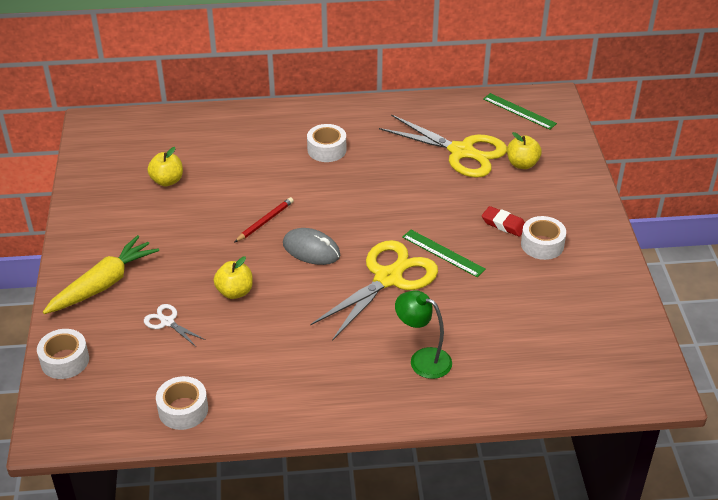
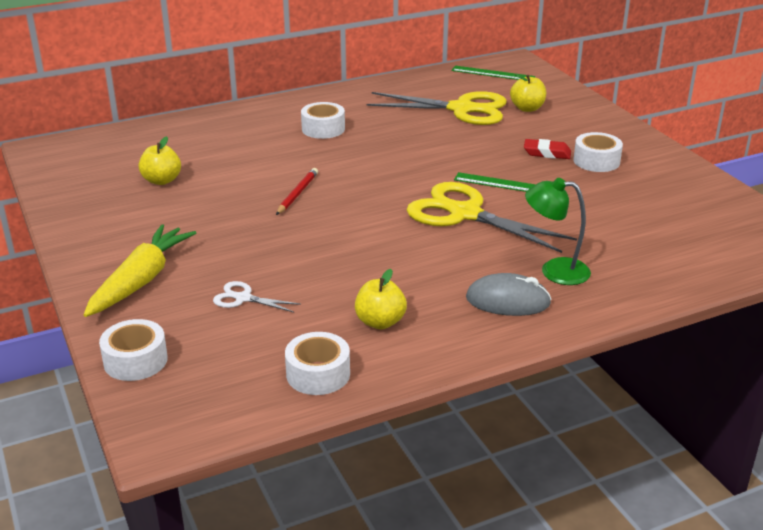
camera: 20 degrees left, 10 degrees down
yellow apple [214,257,253,299] -> yellow apple moved to [355,269,407,329]
grey mouse [283,228,340,265] -> grey mouse moved to [466,273,552,316]
yellow scissors [310,240,438,341] -> yellow scissors turned 75 degrees counterclockwise [407,182,577,253]

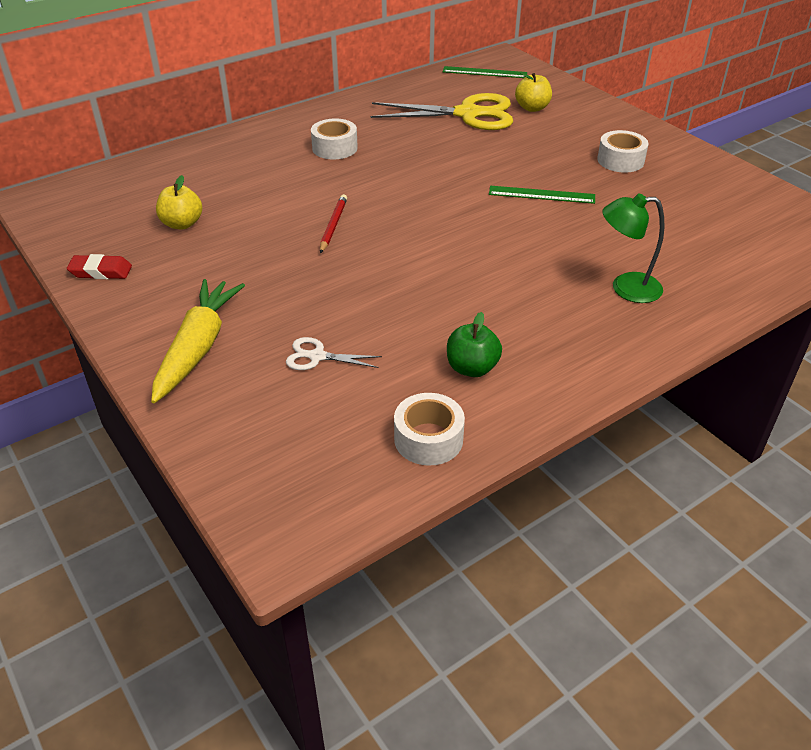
camera: 10 degrees left, 10 degrees up
white tape [99,319,168,381] -> none
yellow apple [355,269,407,329] -> green apple [447,312,502,377]
yellow scissors [407,182,577,253] -> none
grey mouse [466,273,552,316] -> none
red eraser [524,139,571,159] -> red eraser moved to [67,254,132,279]

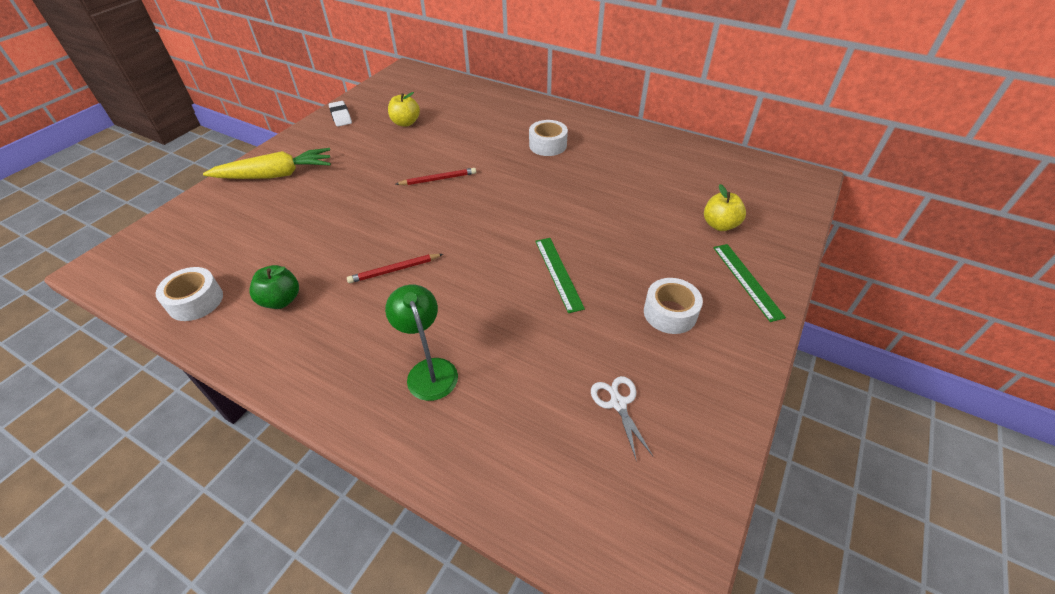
camera: 65 degrees right, 5 degrees up
red eraser [67,254,132,279] -> white eraser [329,101,352,127]
white scissors [286,337,382,370] -> white scissors moved to [591,376,653,459]
yellow scissors [371,93,513,130] -> none
green ruler [443,66,527,78] -> green ruler moved to [713,244,786,322]
none -> red pencil [347,254,443,283]

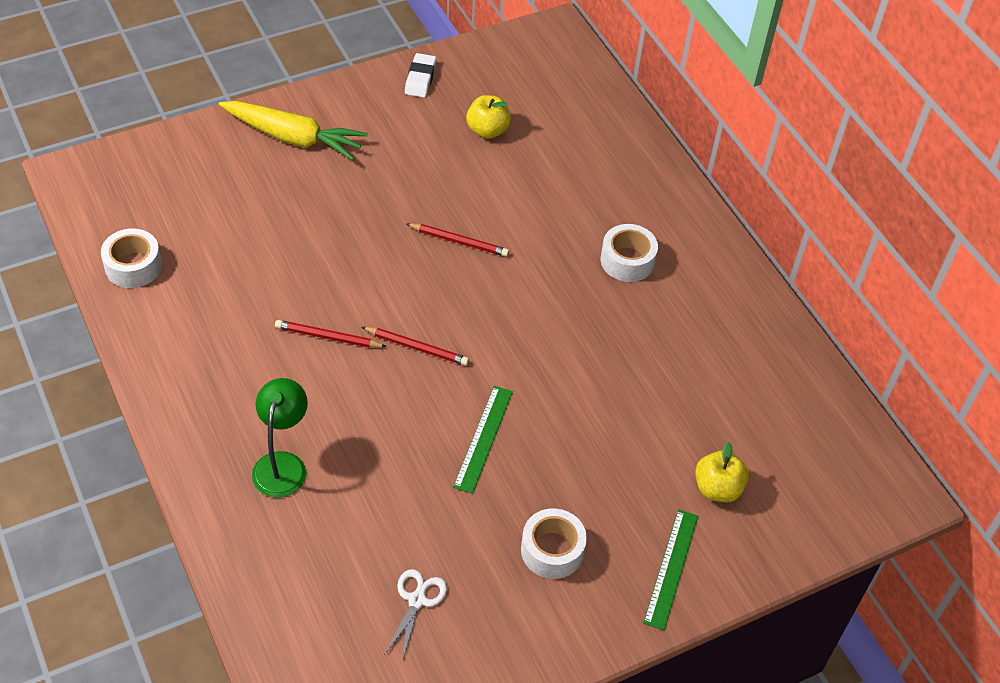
camera: 30 degrees right, 5 degrees up
green apple [249,265,299,309] -> none
none -> red pencil [362,327,469,366]

